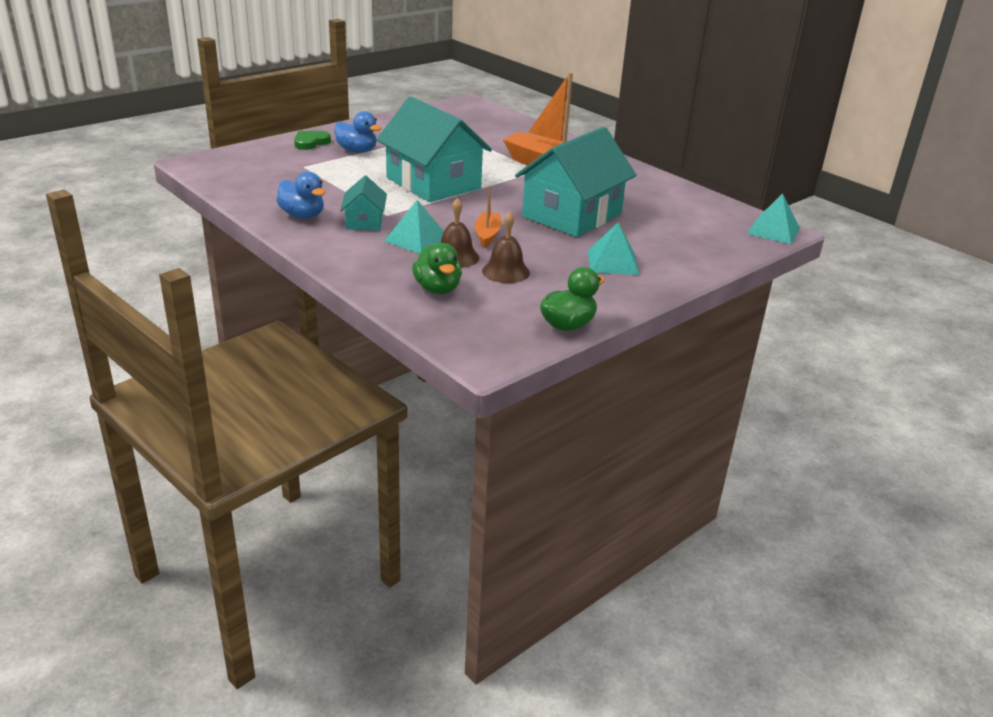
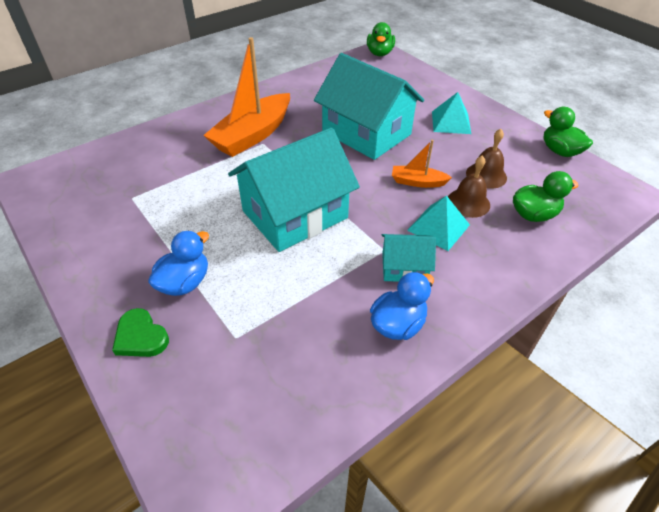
camera: 85 degrees left, 15 degrees up
turquoise pyramid [747,193,800,244] -> green duck [367,22,395,56]

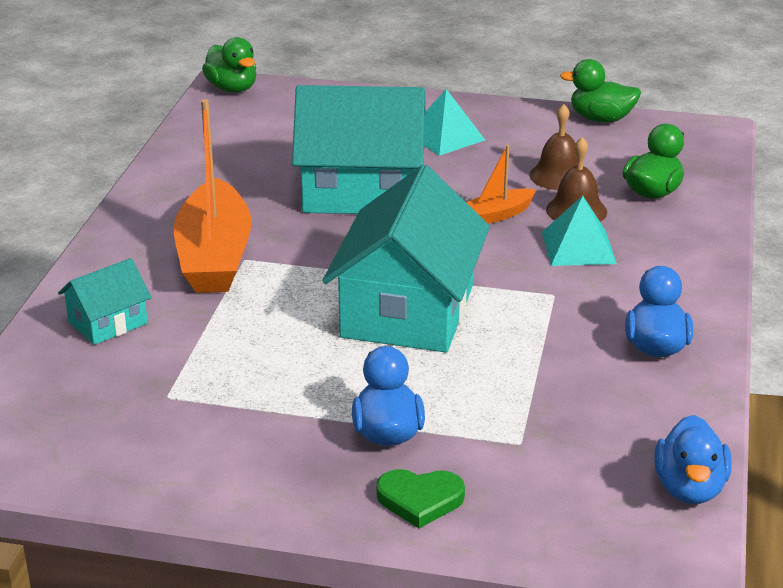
camera: 40 degrees left, 15 degrees down
turquoise house [382,234,436,282] -> turquoise house moved to [58,258,151,345]
none -> blue duck [654,415,732,504]

